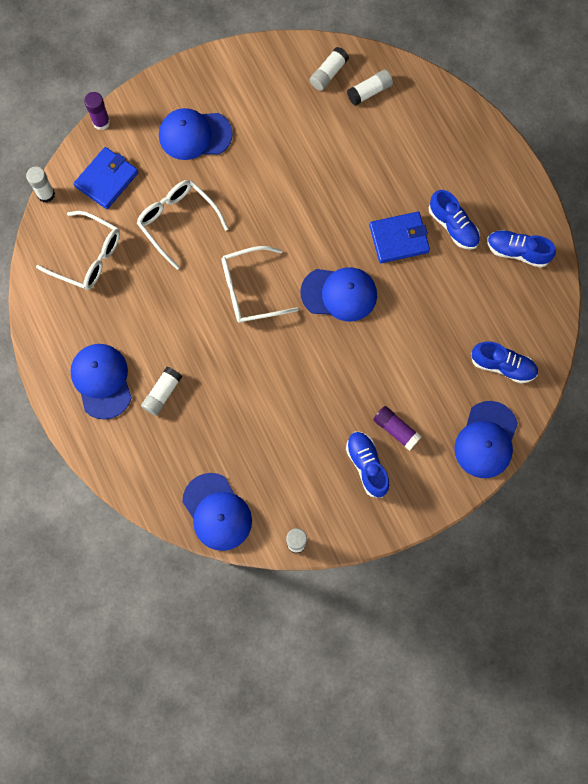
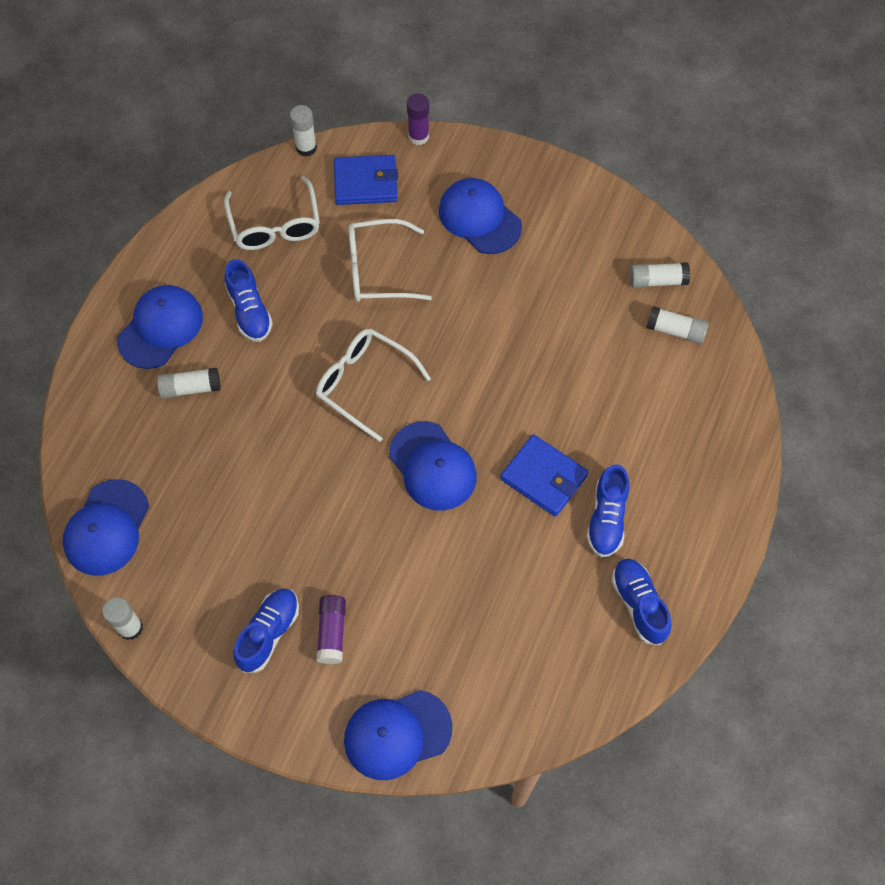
camera: 50 degrees right, 10 degrees down
white glasses [137,180,229,270] -> white glasses turned 105 degrees counterclockwise [348,219,432,302]
blue shoe [471,341,538,384] -> blue shoe moved to [225,259,273,342]

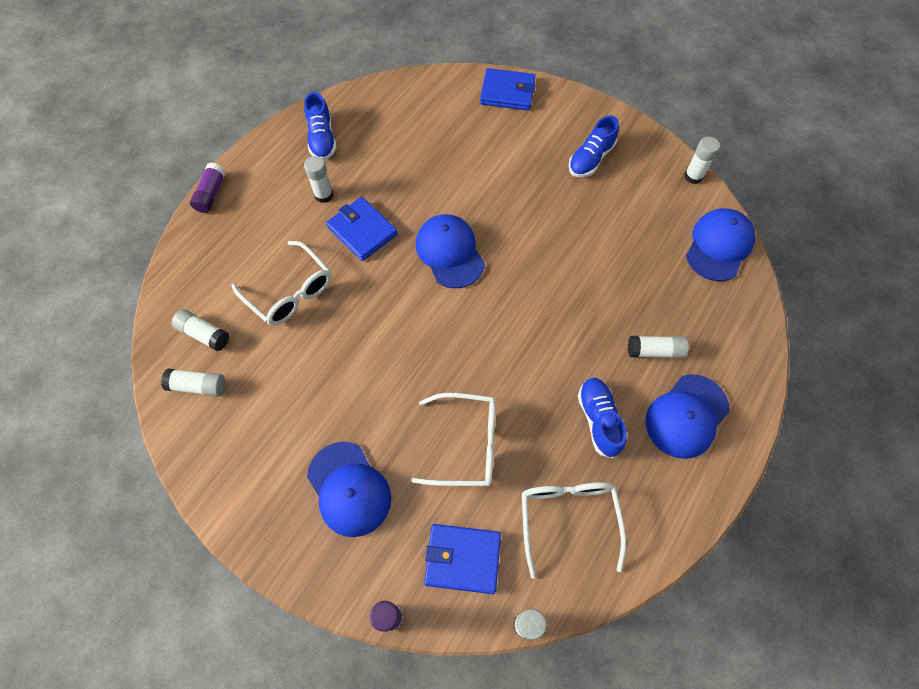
camera: 170 degrees left, 0 degrees up
white glasses [316,329,431,442] -> white glasses moved to [231,241,331,326]
purple glue stick [316,595,346,664] -> purple glue stick moved to [190,163,226,213]
blue cap [344,690,452,780] -> blue wallet [480,68,536,111]
blue shoe [586,464,629,557] -> white glue stick [304,156,333,203]

